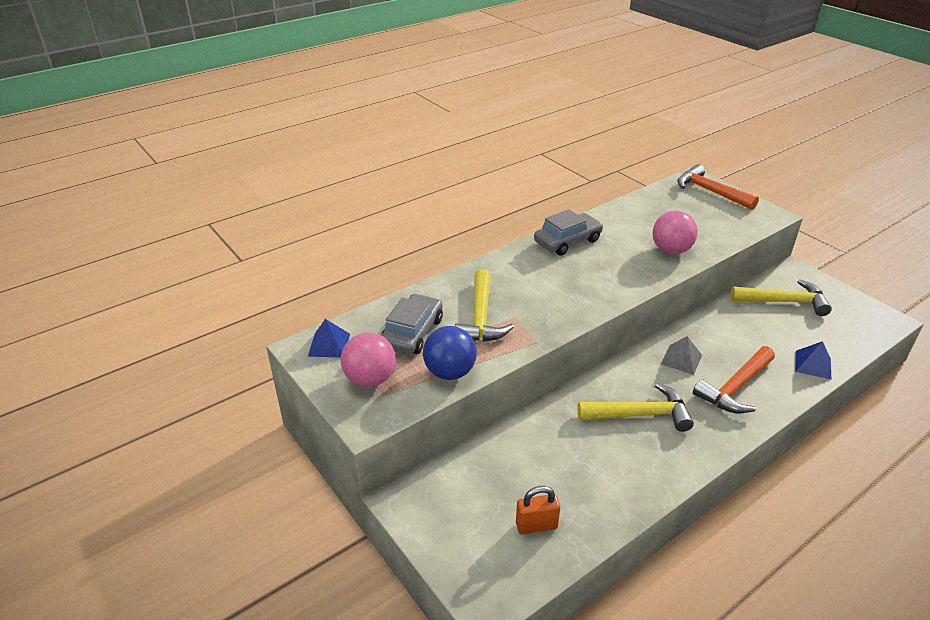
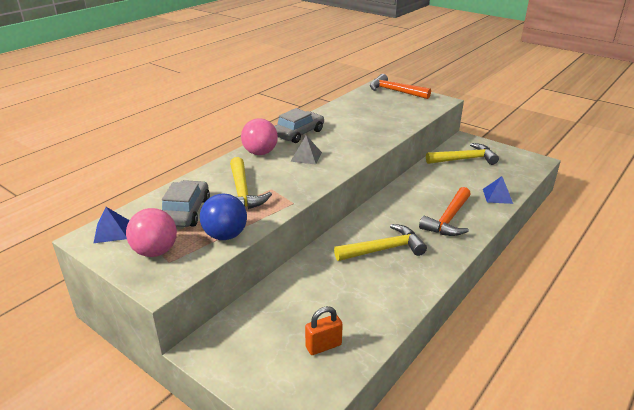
camera: 15 degrees left, 5 degrees down
pink ball [652,211,698,254] -> pink ball moved to [241,118,278,155]
grey pyramid [661,336,702,375] -> grey pyramid moved to [290,135,322,165]

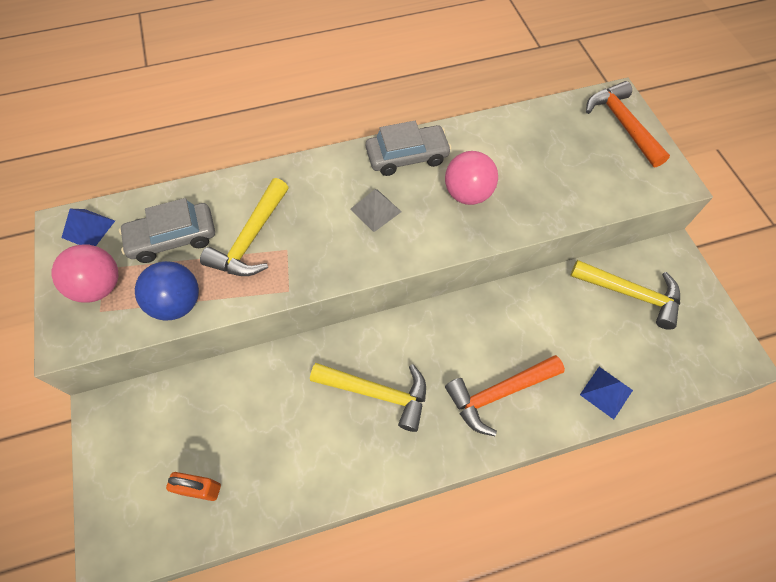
camera: 35 degrees right, 30 degrees up
grey car [162,180,210,227] -> grey car turned 150 degrees counterclockwise [119,198,215,263]
pink ball [241,118,278,155] -> pink ball moved to [445,151,498,205]

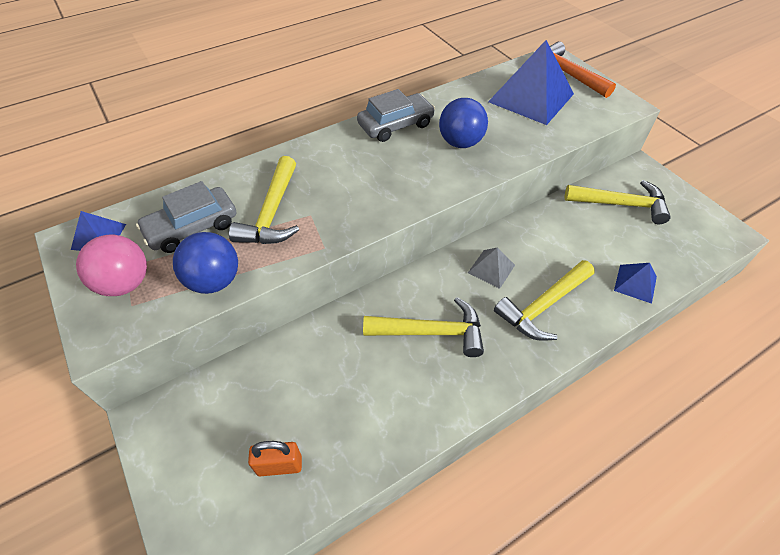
camera: 15 degrees left, 10 degrees down
grey pyramid [350,189,401,232] -> grey pyramid moved to [468,248,515,289]
pink ball [445,151,498,205] -> blue ball [439,98,488,148]
orange hammer [445,355,565,436] -> yellow hammer [494,260,595,341]
none -> blue pyramid [488,40,574,125]

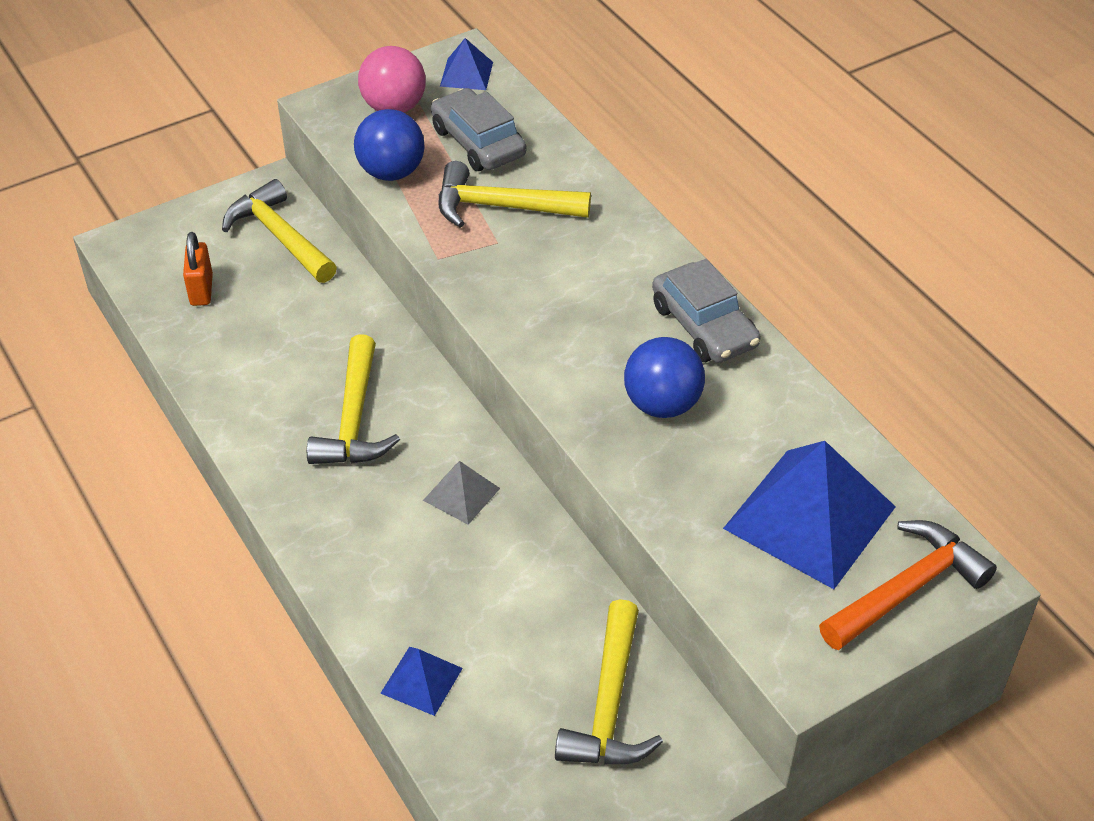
camera: 90 degrees right, 5 degrees down
yellow hammer [494,260,595,341] -> yellow hammer moved to [222,179,337,283]

